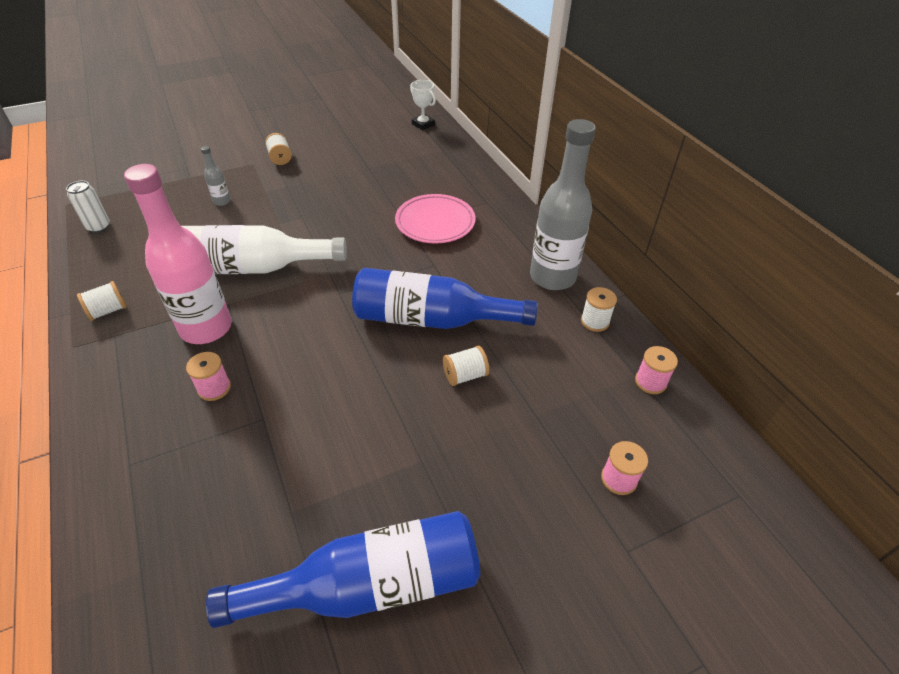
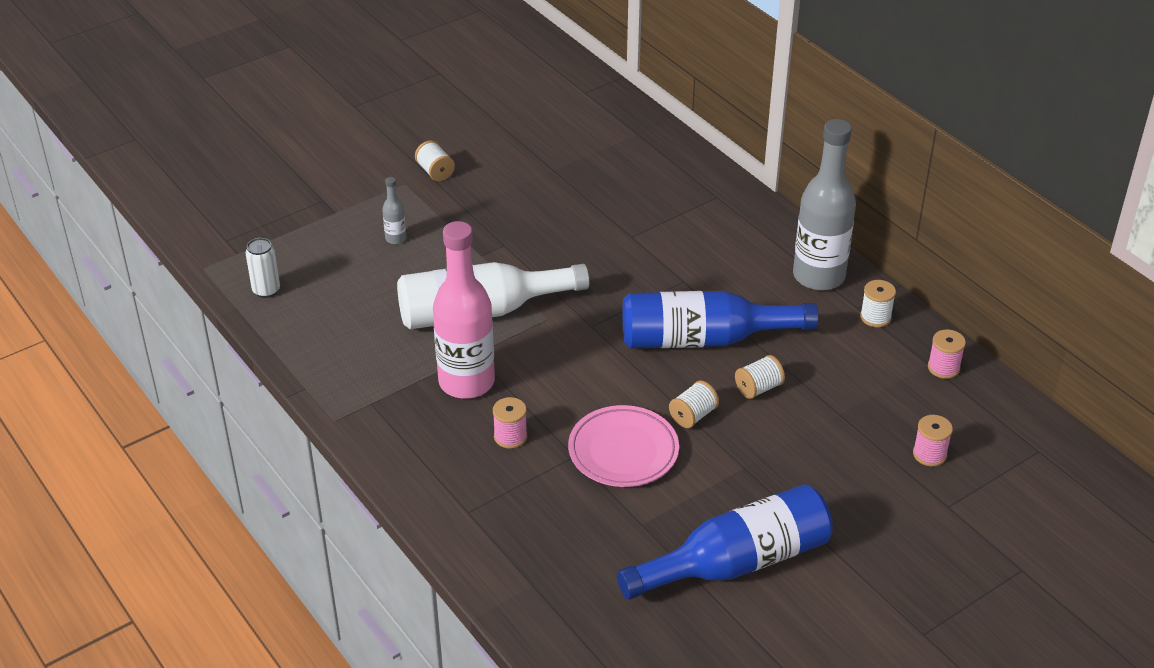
camera: 10 degrees left, 5 degrees down
white spool [77,281,127,321] -> white spool moved to [669,380,719,428]
pink plate [395,194,475,243] -> pink plate moved to [568,405,679,487]
white trophy [410,80,436,130] -> none

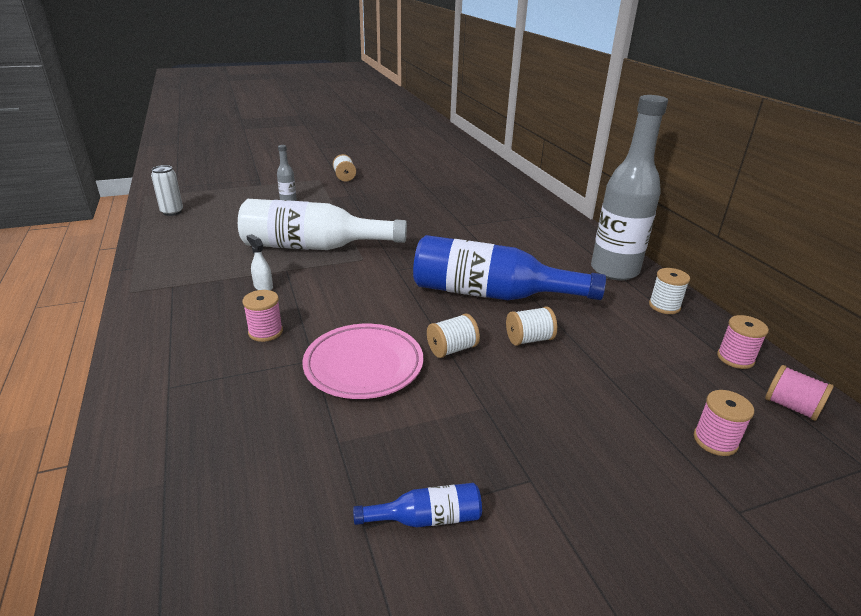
camera: 15 degrees right, 10 degrees down
pink bottle [433,221,495,399] -> white spray bottle [247,234,273,291]
blue bottle [617,484,833,600] -> blue bottle [353,483,482,528], size x0.41
none -> pink spool [765,365,834,421]

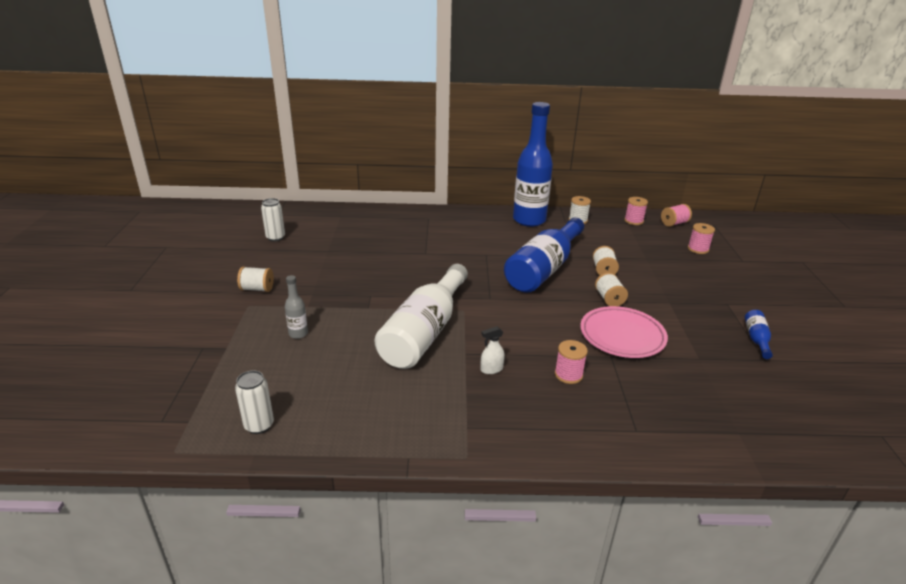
camera: 70 degrees left, 0 degrees up
grey bottle [591,95,668,280] -> blue bottle [513,102,553,227]
none -> white can [261,198,285,242]

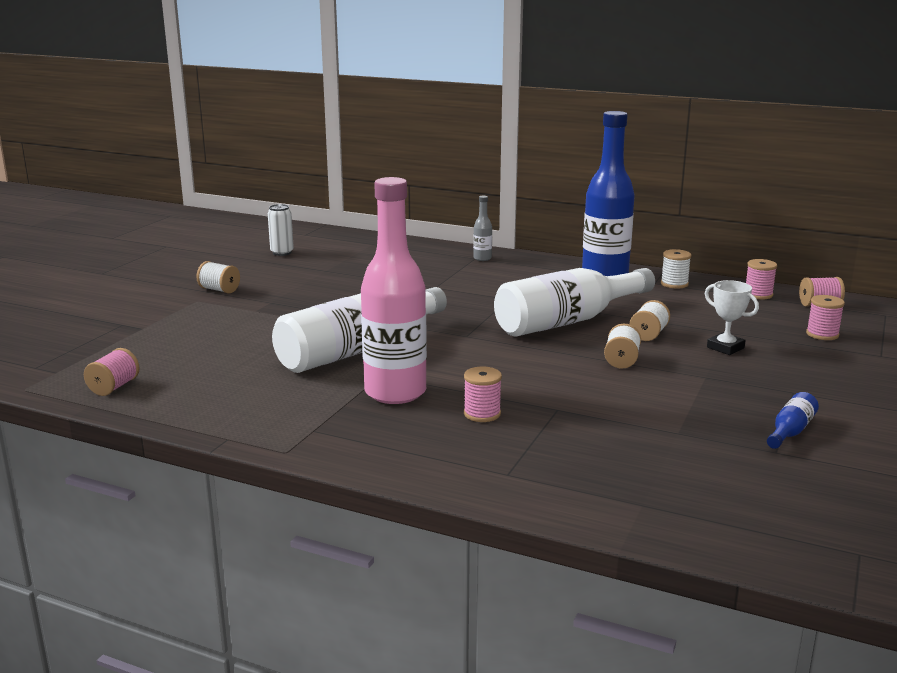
camera: 25 degrees right, 10 degrees down
white can [235,370,274,434] -> pink spool [84,348,140,396]
grey bottle [285,275,308,339] -> grey bottle moved to [473,196,492,261]
white spray bottle [480,326,505,374] -> pink bottle [361,177,427,404]
blue bottle [504,218,584,293] -> white bottle [494,268,655,337]
pink plate [580,306,668,358] -> none
none -> white trophy [705,280,759,355]

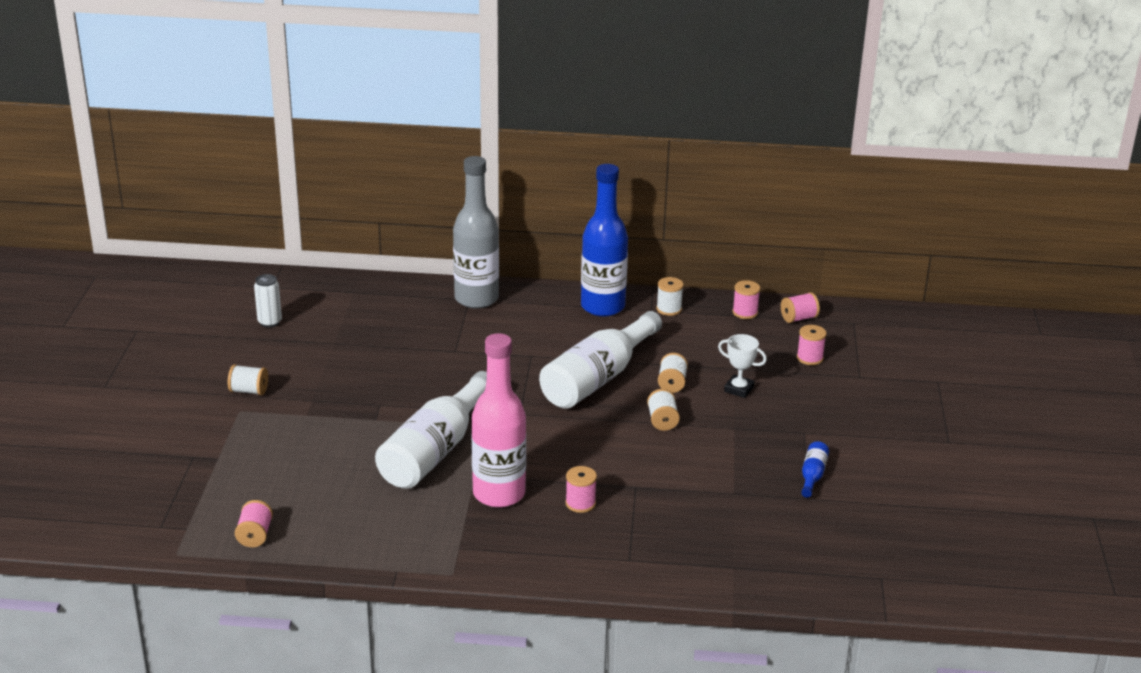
camera: 20 degrees left, 10 degrees up
grey bottle [473,196,492,261] -> grey bottle [453,156,499,309], size x2.41

